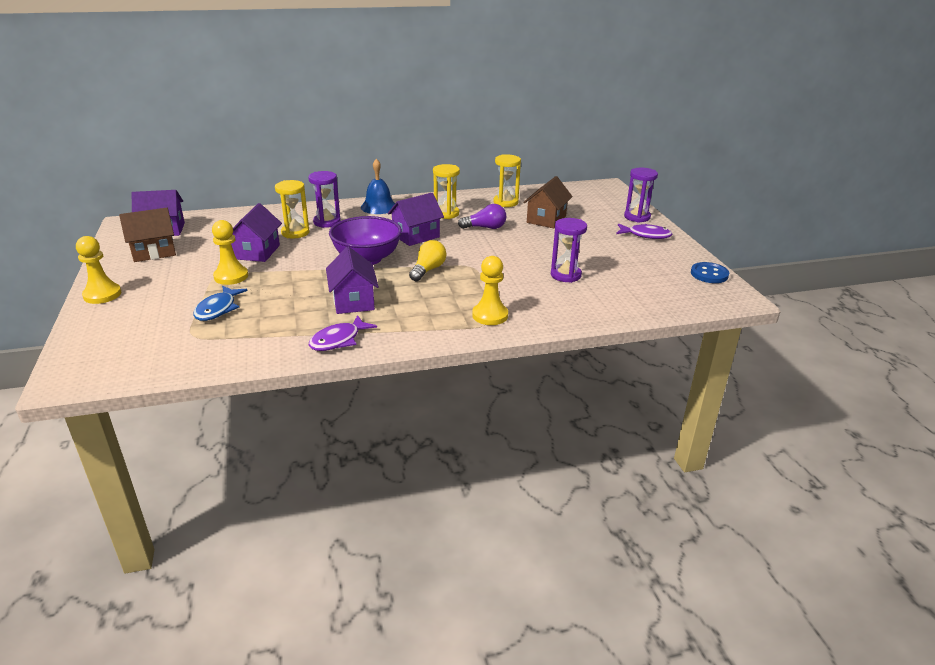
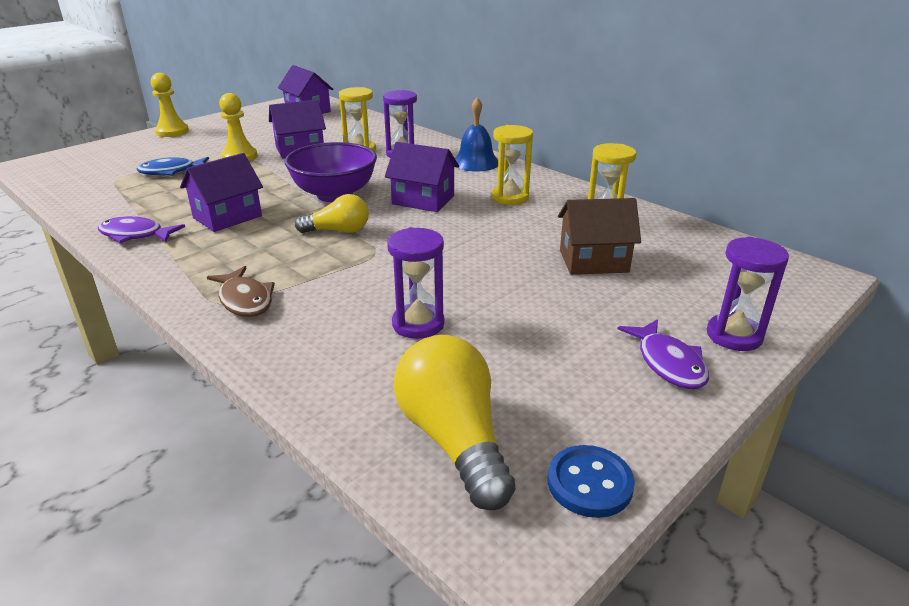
camera: 60 degrees right, 0 degrees up
brown house [119,208,176,262] -> none
purple light bulb [458,204,506,229] -> none
yellow pawn [472,256,508,325] -> brown fish [207,266,275,317]
none -> yellow light bulb [394,335,516,510]

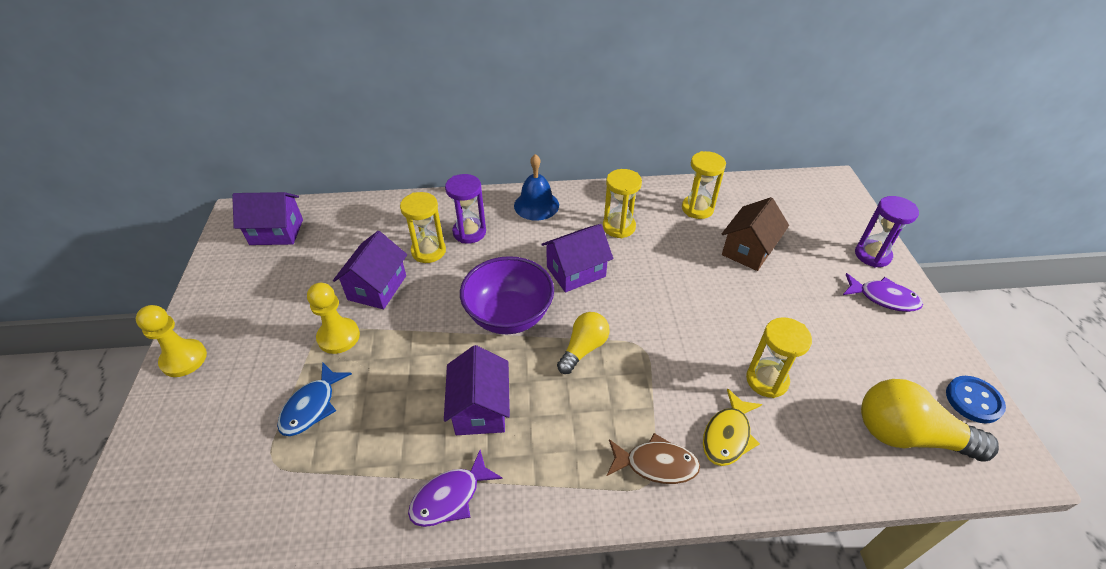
camera: 50 degrees left, 15 degrees up
purple hourglass [387,227,445,339] -> yellow hourglass [746,317,812,398]
none -> yellow fish [703,388,762,466]

